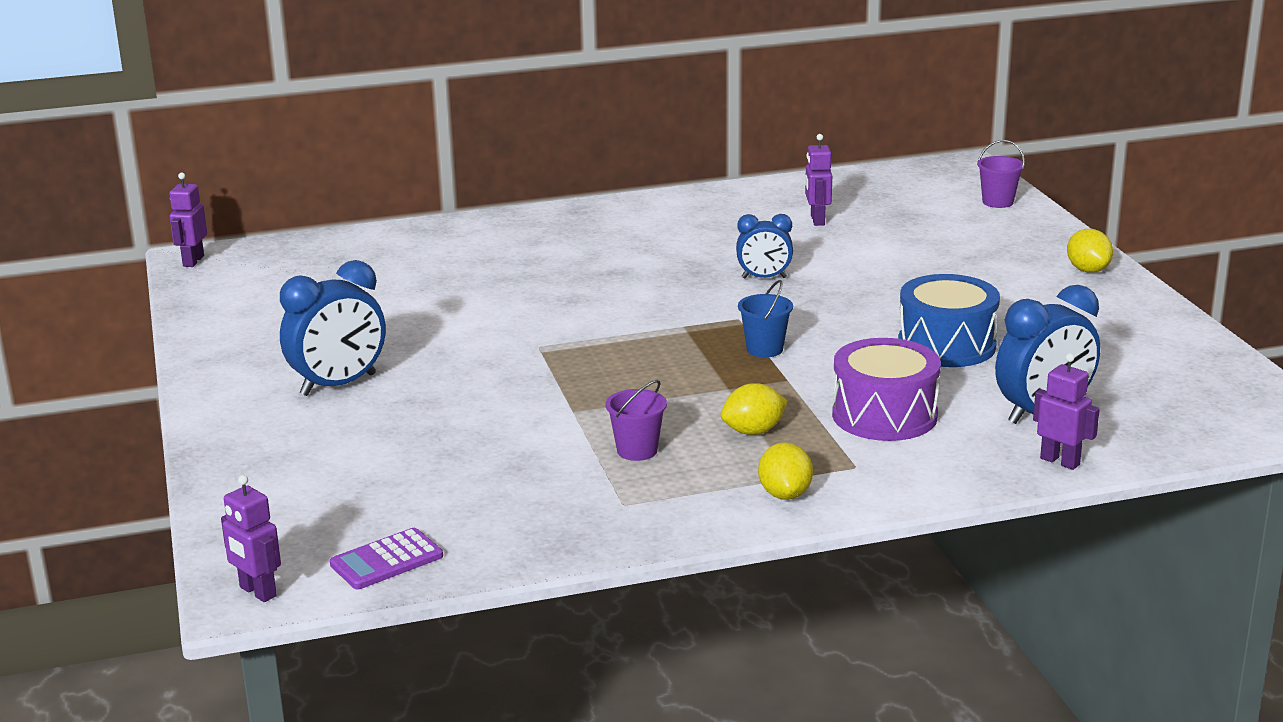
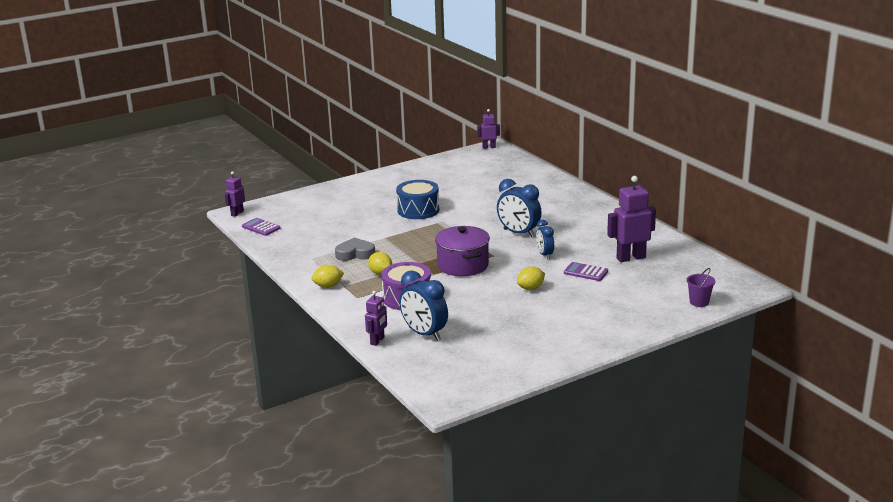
camera: 75 degrees right, 0 degrees up
blue clock [280,260,386,396] -> blue clock moved to [497,179,542,237]
purple bucket [606,380,667,461] -> grey heart [335,238,375,261]
blue bucket [738,280,793,358] -> purple pot [435,226,490,276]
purple robot [805,134,832,226] -> purple robot [607,176,656,262], size x1.76
blue drum [898,274,1000,367] -> blue drum moved to [396,180,439,219]
yellow lemon [1067,229,1113,273] -> yellow lemon moved to [517,267,545,290]
none -> purple calculator [564,262,608,281]

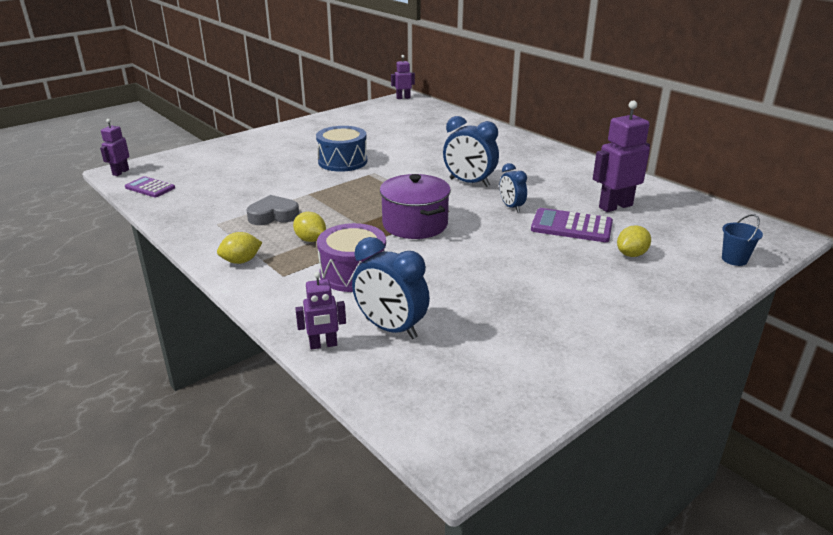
camera: 10 degrees left, 5 degrees up
purple robot [365,291,387,346] -> purple robot turned 60 degrees clockwise [295,272,346,350]
yellow lemon [517,267,545,290] -> yellow lemon moved to [617,225,651,257]
purple calculator [564,262,608,281] -> purple calculator [531,208,613,242], size x1.52
purple bucket [686,268,716,307] -> blue bucket [722,214,763,266]

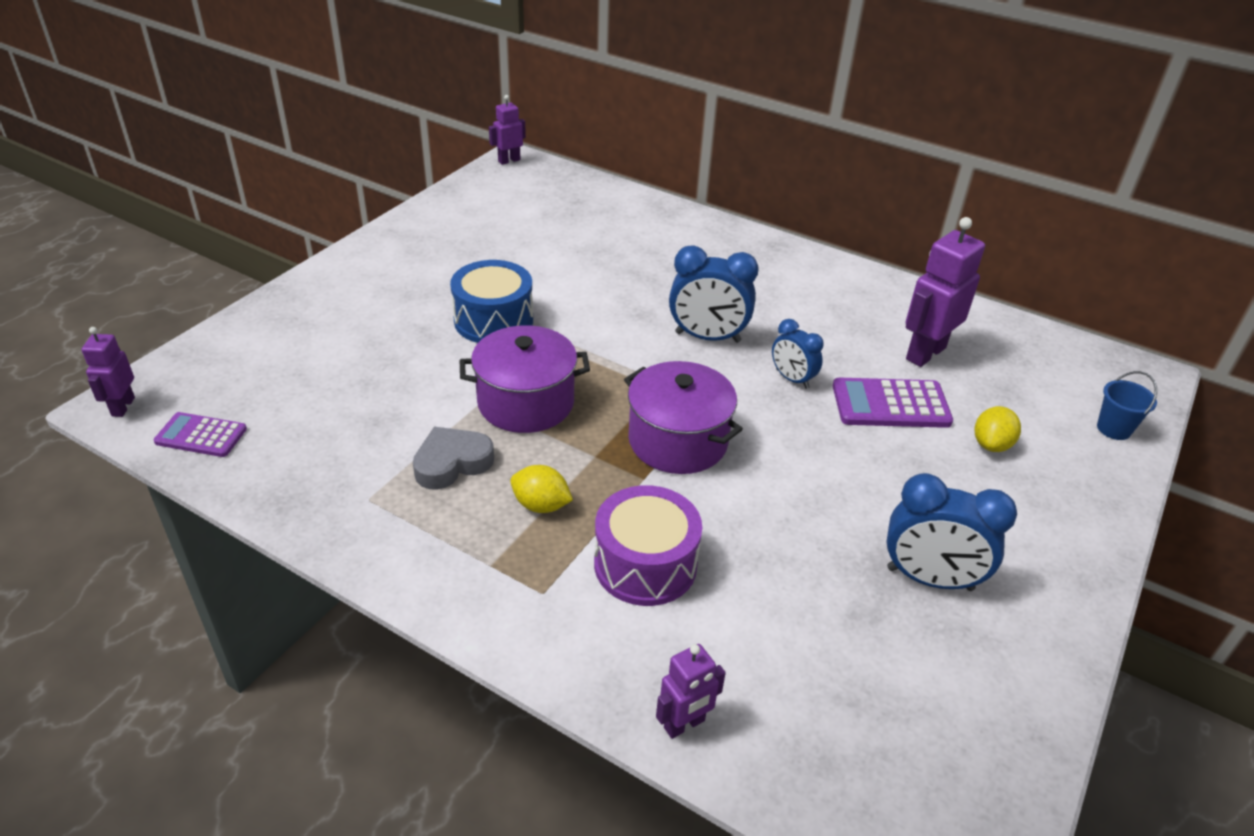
camera: 20 degrees left, 10 degrees up
yellow lemon [217,232,262,264] -> none
blue clock [352,237,430,339] -> blue clock moved to [886,473,1017,591]
none -> purple pot [460,325,590,433]

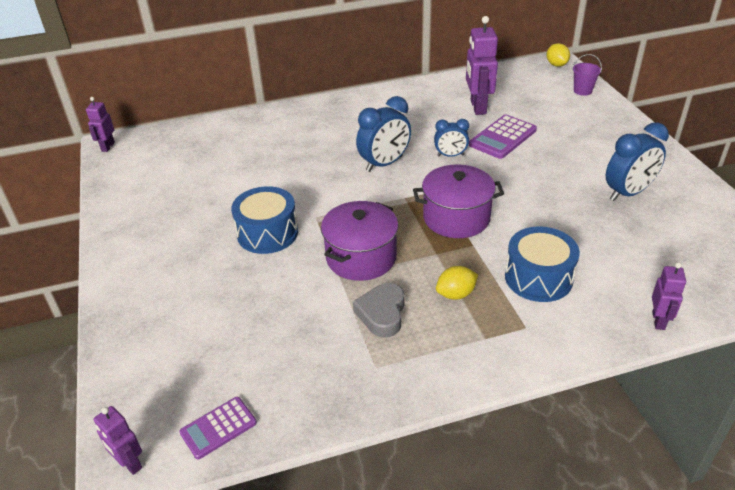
camera: 45 degrees left, 0 degrees up
purple drum [594,485,702,606] -> blue drum [505,226,580,302]
yellow lemon [975,406,1021,452] -> yellow lemon moved to [546,43,570,67]
blue bucket [1097,371,1157,440] -> purple bucket [573,54,602,96]

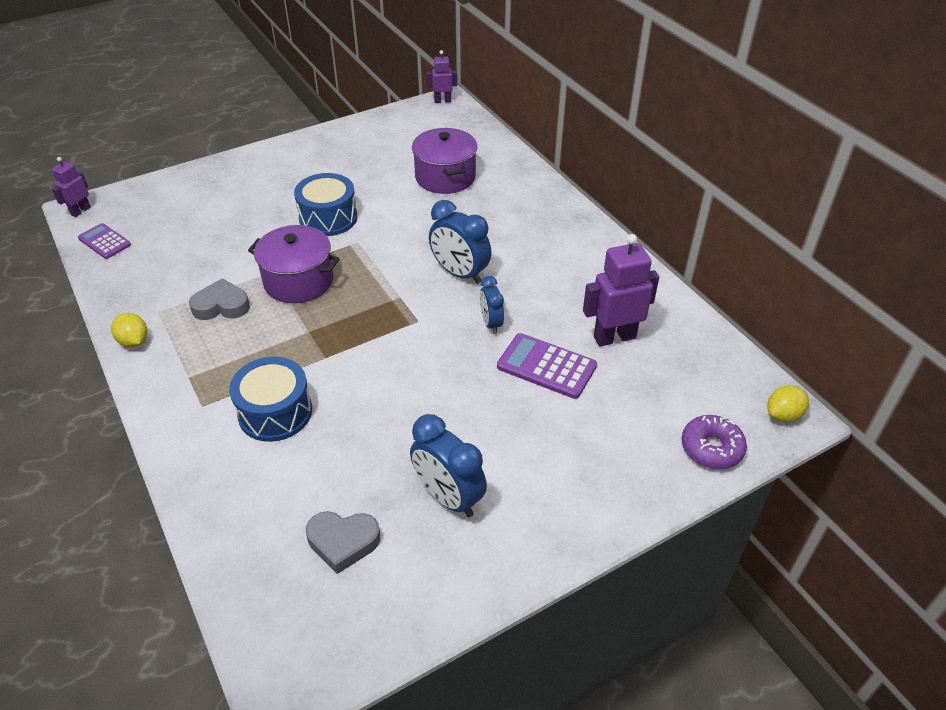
camera: 75 degrees right, 5 degrees up
purple pot [413,165,504,238] -> purple pot moved to [412,128,478,194]
yellow lemon [436,266,478,300] -> yellow lemon moved to [111,313,147,347]
purple bucket [573,54,602,96] -> purple donut [681,415,747,469]
purple robot [652,262,686,330] -> none
none -> grey heart [306,511,380,574]

